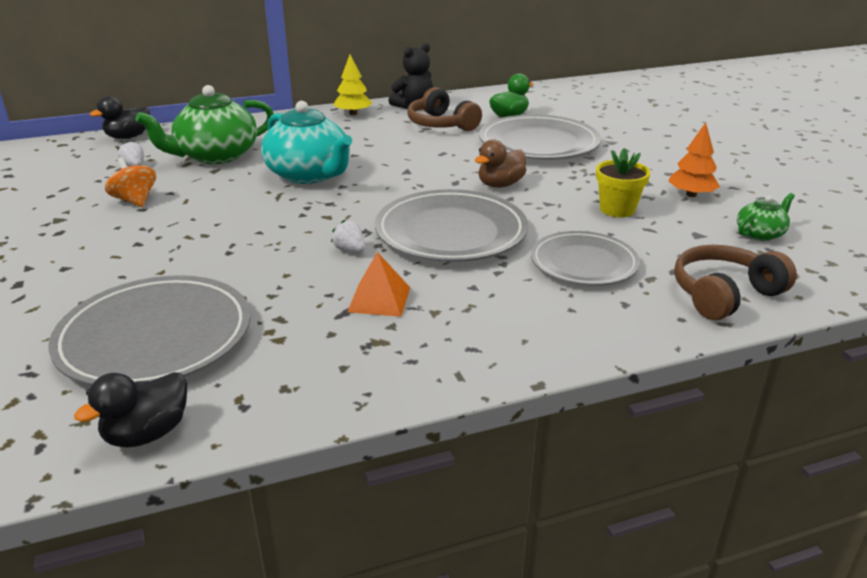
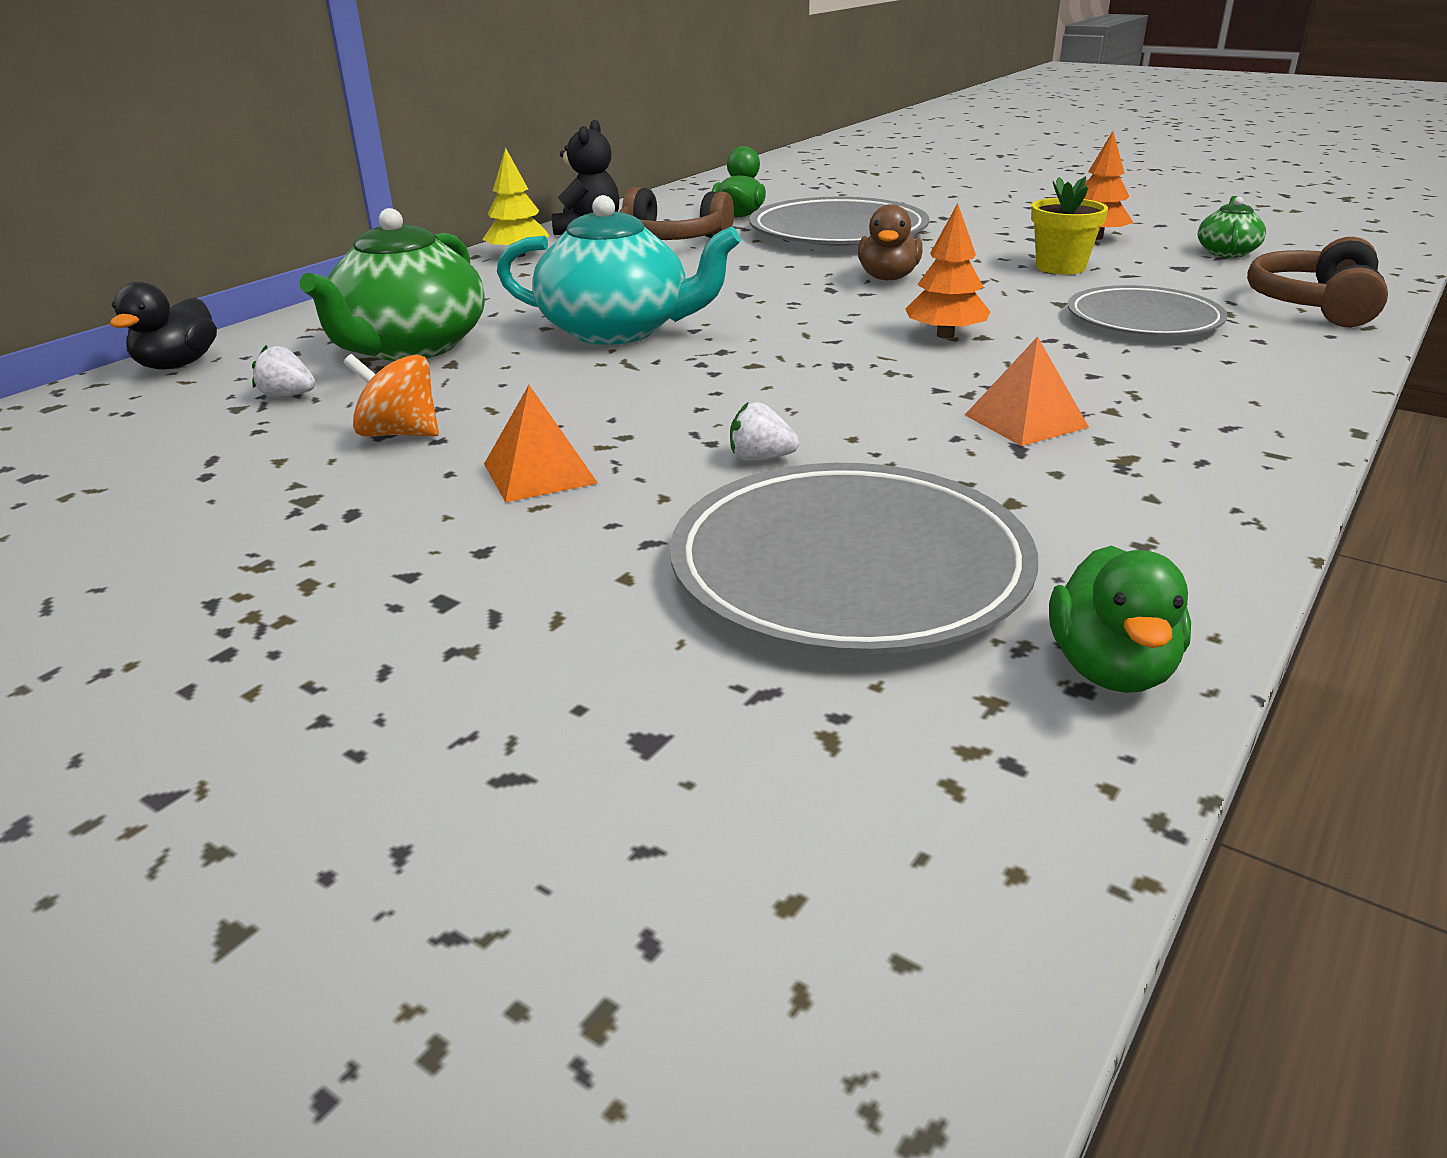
camera: 35 degrees left, 0 degrees up
black duck [74,372,187,448] -> green duck [1049,545,1191,693]
white strawberry [331,220,365,253] -> white strawberry moved to [730,402,799,461]
grey plate [375,189,528,262] -> orange tree [905,203,990,339]
none -> orange pyramid [484,385,598,503]

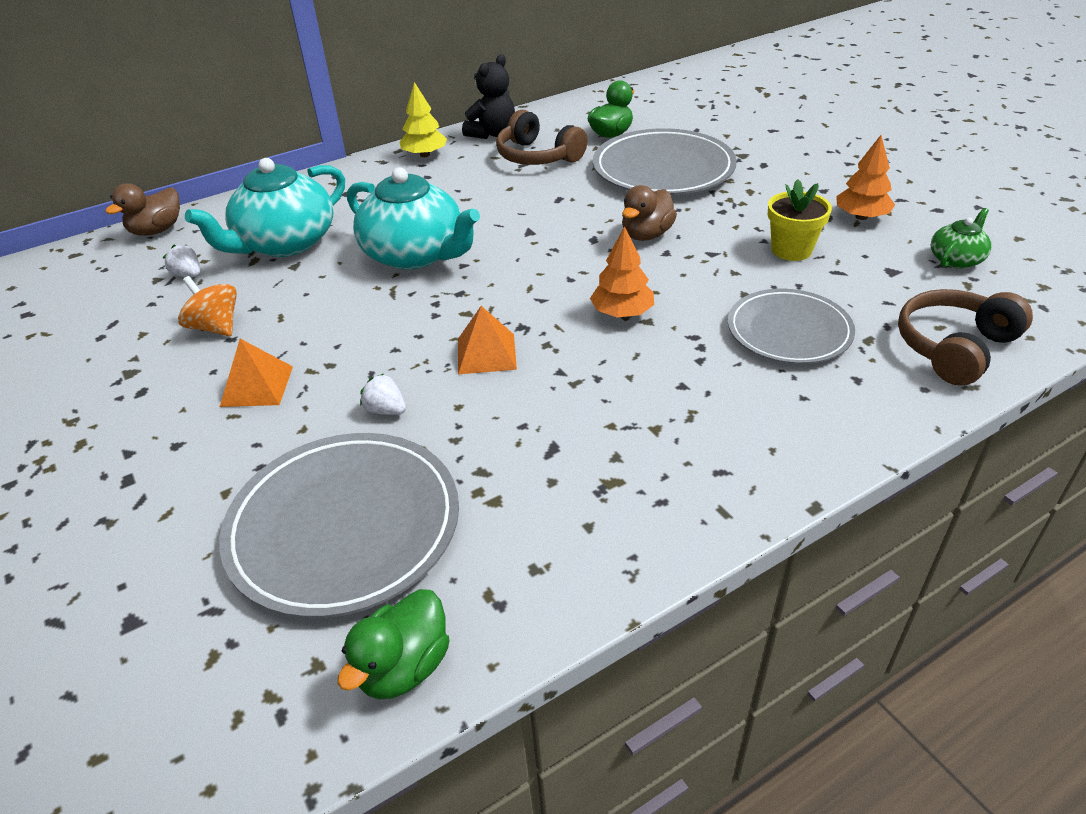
camera: 25 degrees right, 10 degrees up
black duck [110,282,217,370] -> brown duck [105,183,180,236]
green teapot [300,208,485,361] -> turquoise teapot [185,158,345,257]
orange pyramid [965,336,1089,446] -> orange pyramid moved to [458,306,517,374]

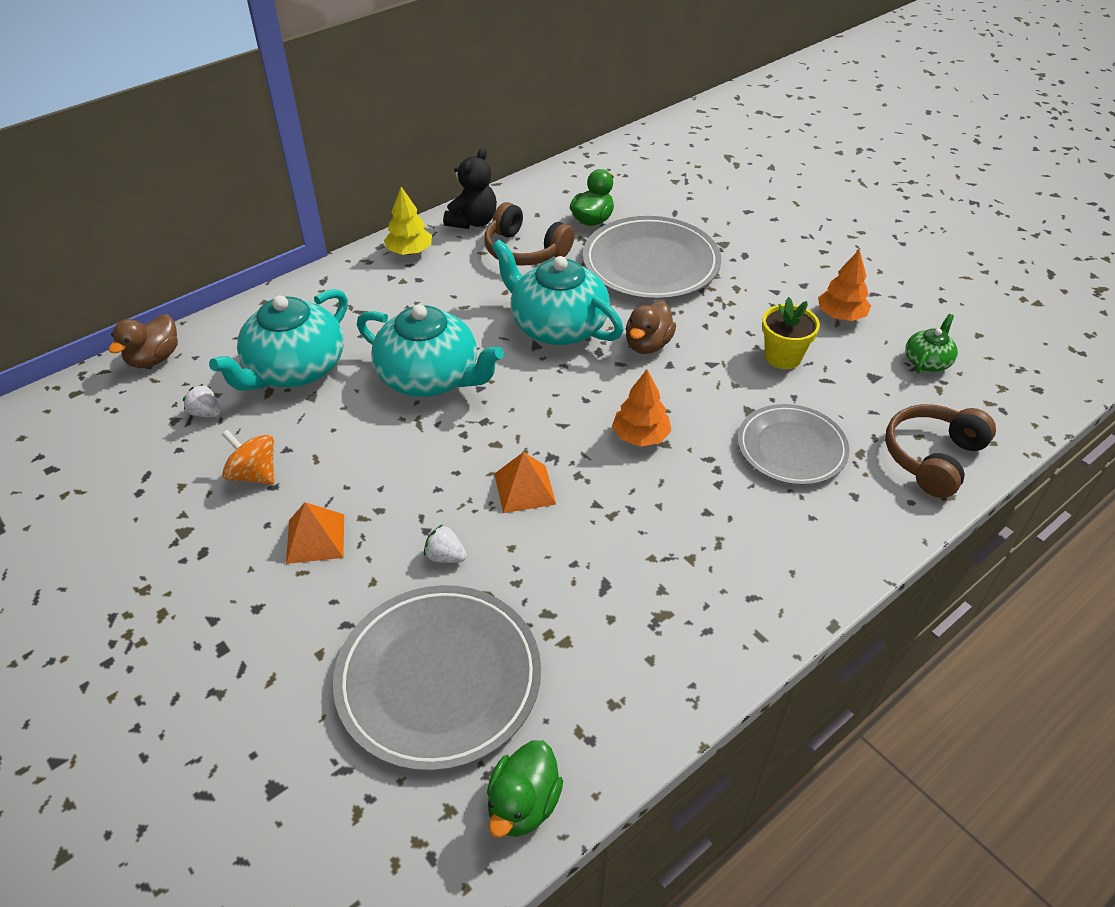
camera: 10 degrees left, 5 degrees up
none -> turquoise teapot [492,240,623,345]

